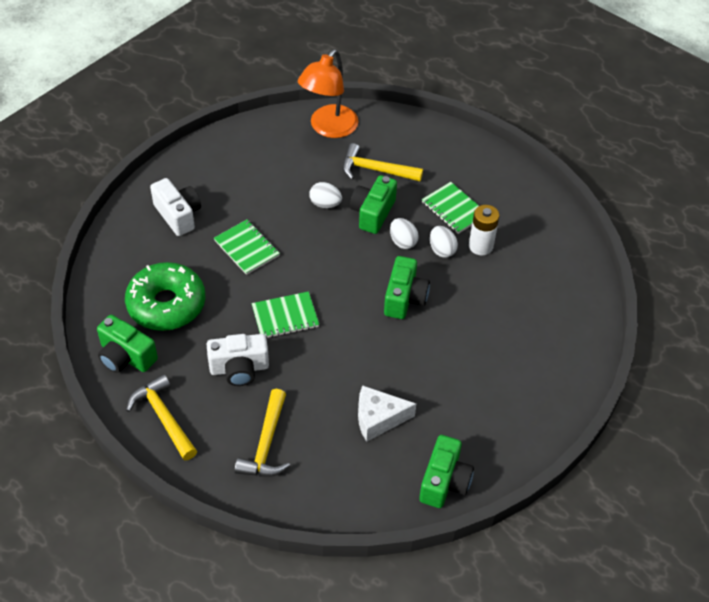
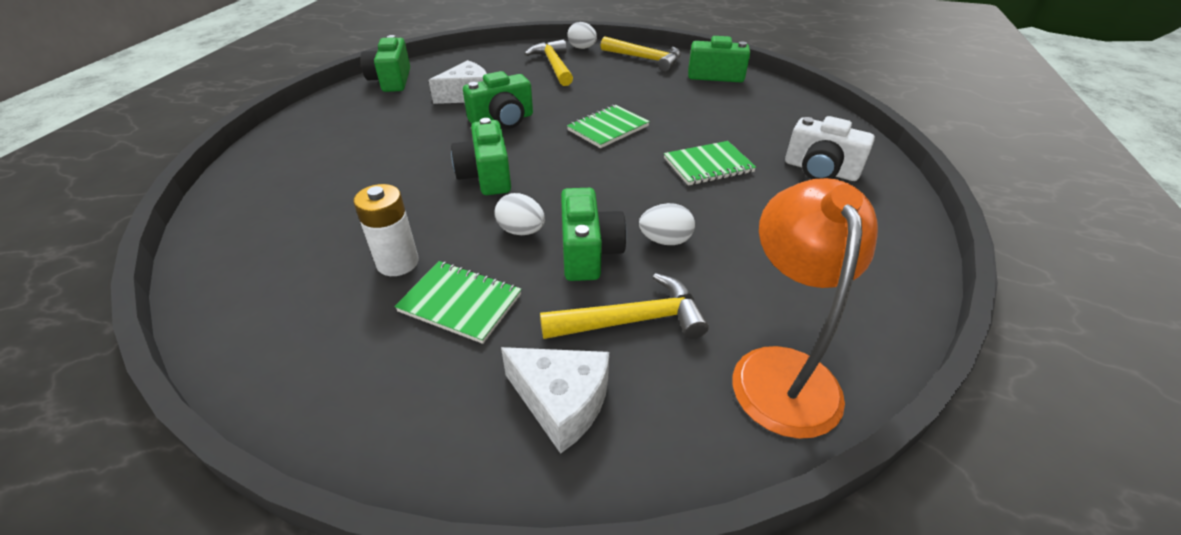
camera: 155 degrees right, 10 degrees down
green donut [125,262,206,331] -> none
white camera [207,334,269,386] -> none
green notebook [214,220,280,275] -> green notebook turned 45 degrees counterclockwise [664,141,756,186]
white egg [430,226,458,258] -> white egg moved to [567,22,597,49]
none -> green camera [463,71,533,129]
none -> white cheese [501,347,609,454]

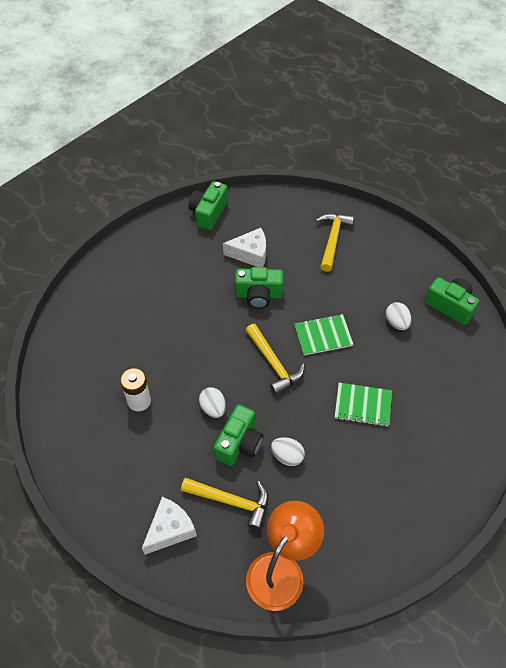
camera: 30 degrees right, 15 degrees up
green notebook [395,261,522,344] -> none
green camera [451,118,511,195] -> none
white cheese [501,347,609,454] -> white cheese turned 105 degrees counterclockwise [142,497,197,555]
white egg [567,22,597,49] -> white egg moved to [386,302,411,330]
yellow hammer [600,37,681,72] -> yellow hammer moved to [245,324,305,395]
white camera [785,116,875,181] -> none

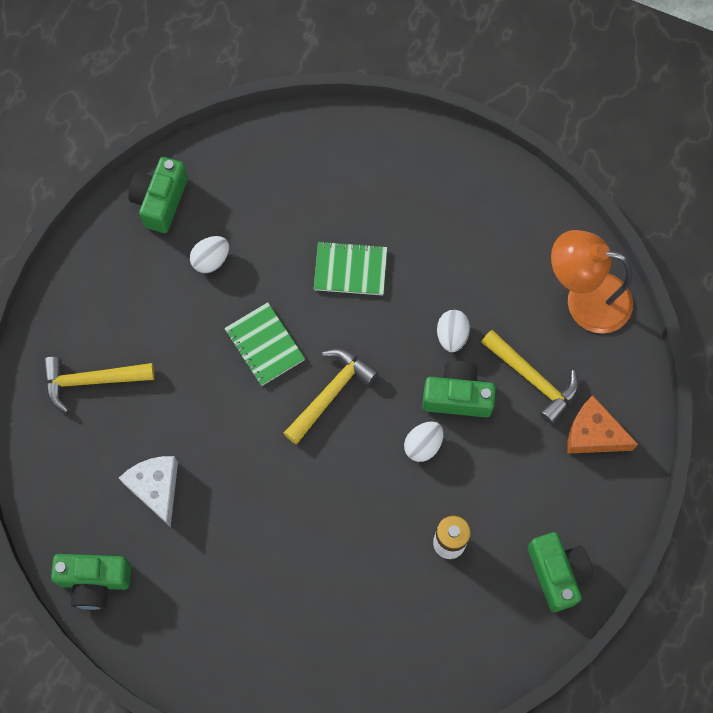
camera: 110 degrees left, 15 degrees up
white cheese [142,497,197,555] -> orange cheese [567,395,638,454]
yellow hammer [181,478,269,530] -> yellow hammer turned 135 degrees clockwise [481,330,579,424]
green camera [235,267,283,309] -> green camera moved to [528,532,593,612]
green notebook [334,383,392,427] -> green notebook turned 75 degrees counterclockwise [314,241,387,295]

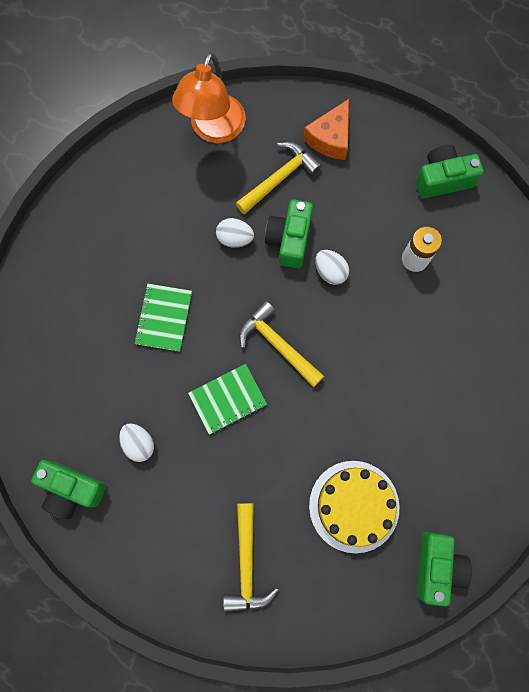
camera: 85 degrees left, 5 degrees up
white cheese [119,456,178,527] -> yellow cake [309,461,400,553]

